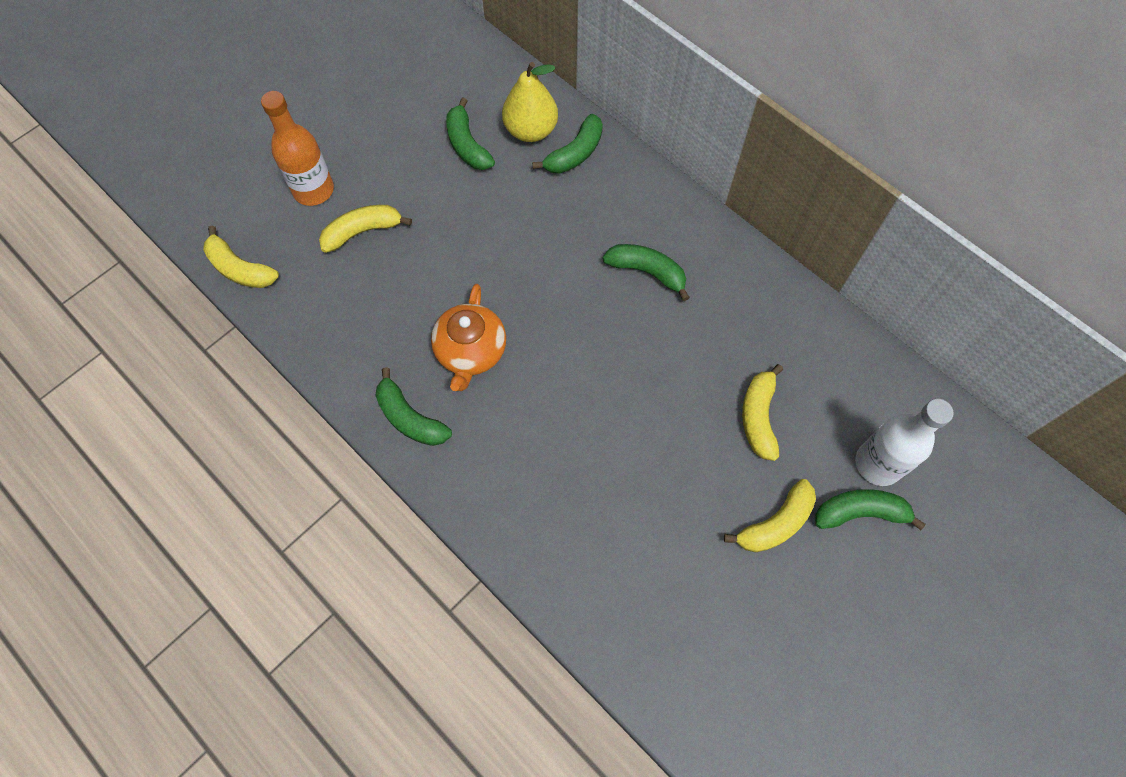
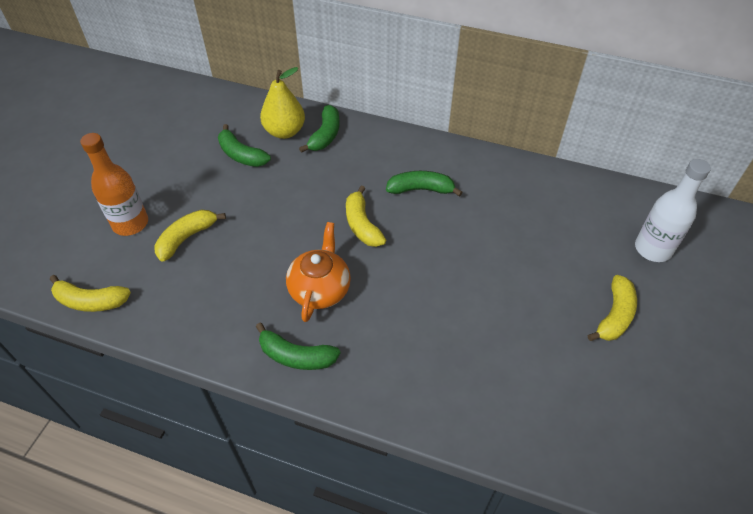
camera: 25 degrees left, 15 degrees down
orange teapot [431,284,506,391] -> orange teapot turned 150 degrees counterclockwise [286,222,351,322]
yellow banana [742,364,783,461] -> yellow banana moved to [346,186,386,247]
green banana [815,489,926,530] -> none

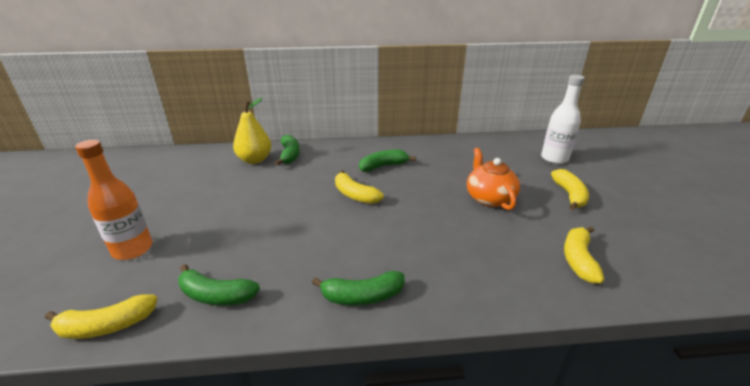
camera: 25 degrees left, 20 degrees down
yellow banana [154,210,226,262] -> yellow banana moved to [564,226,604,283]
green banana [218,124,271,167] -> green banana moved to [178,264,260,305]
orange teapot [286,222,351,322] -> orange teapot moved to [467,148,520,210]

